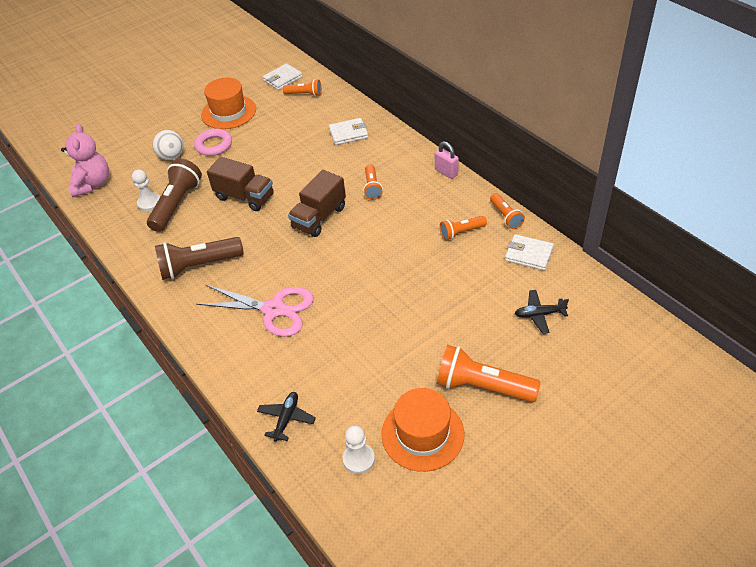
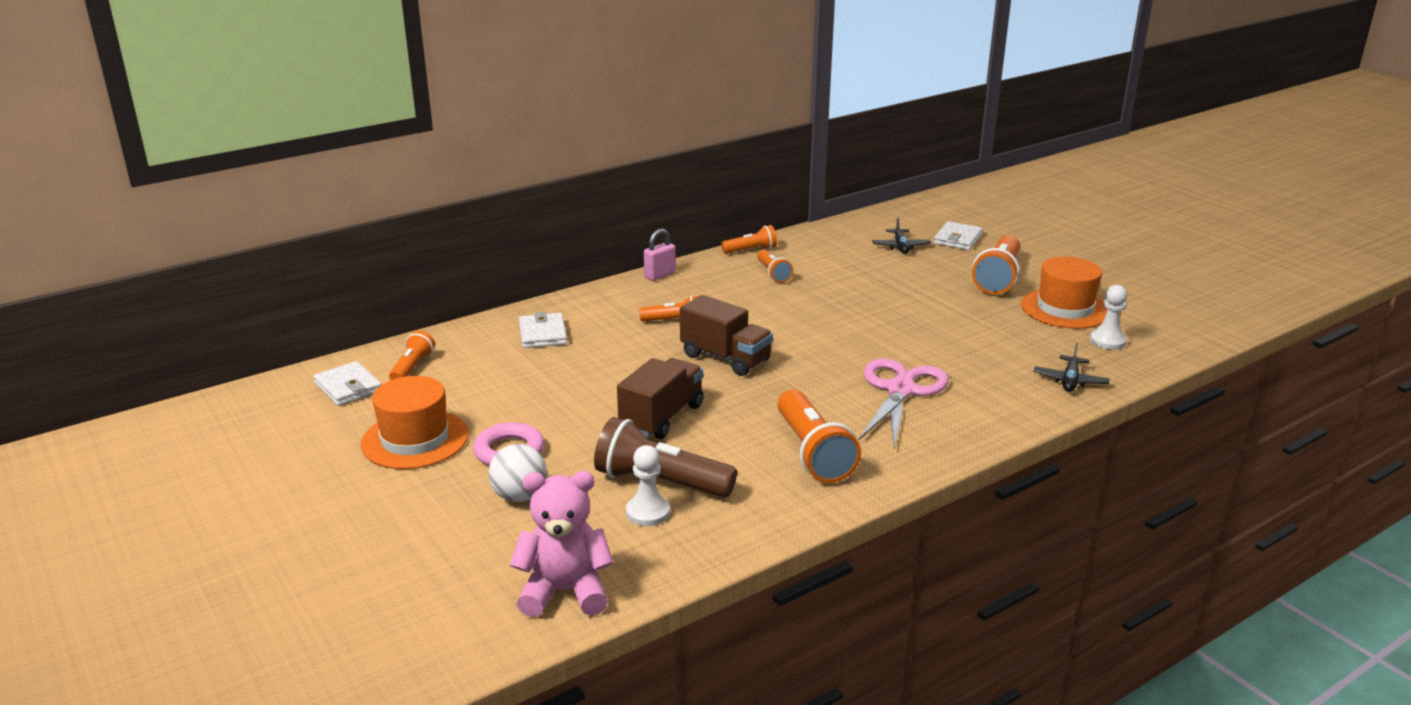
camera: 90 degrees left, 20 degrees down
brown flashlight [155,237,244,280] -> orange flashlight [778,390,861,483]
black plane [257,392,316,442] -> black plane turned 90 degrees counterclockwise [1034,343,1109,392]
white wallet [505,234,554,271] -> white wallet moved to [934,221,983,250]

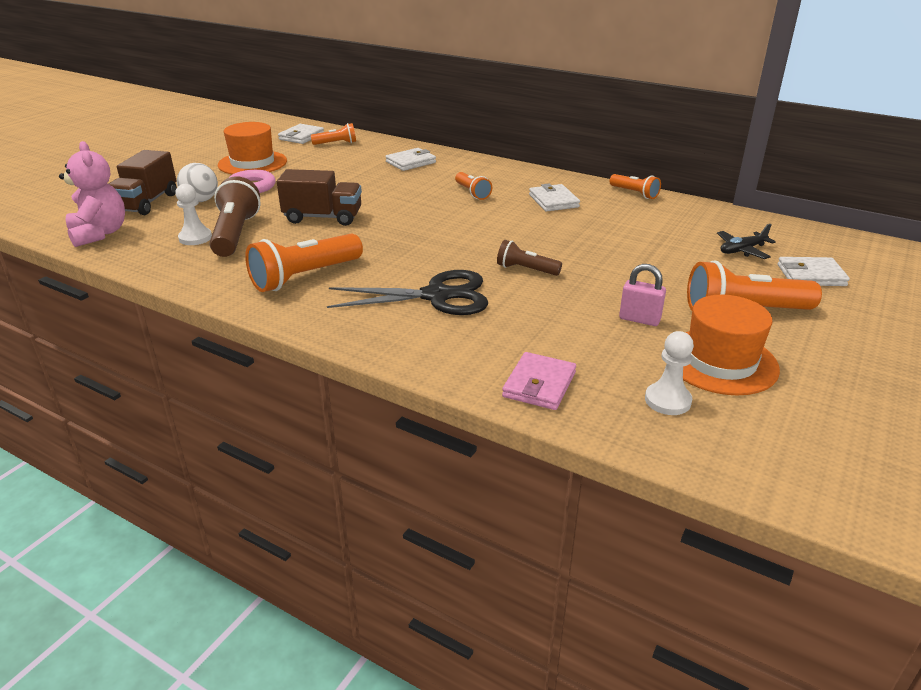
camera: 65 degrees right, 5 degrees up
pink padlock [644,229,676,281] -> pink padlock moved to [619,264,666,326]
brown truck [680,295,773,376] -> brown truck moved to [109,150,177,215]
orange flashlight [757,249,793,283] -> none
pink scissors [858,358,949,450] -> black scissors [327,270,488,315]
black plane [1034,343,1109,392] -> pink wallet [502,352,576,410]
none -> brown flashlight [497,240,562,276]
none -> white wallet [529,184,580,212]

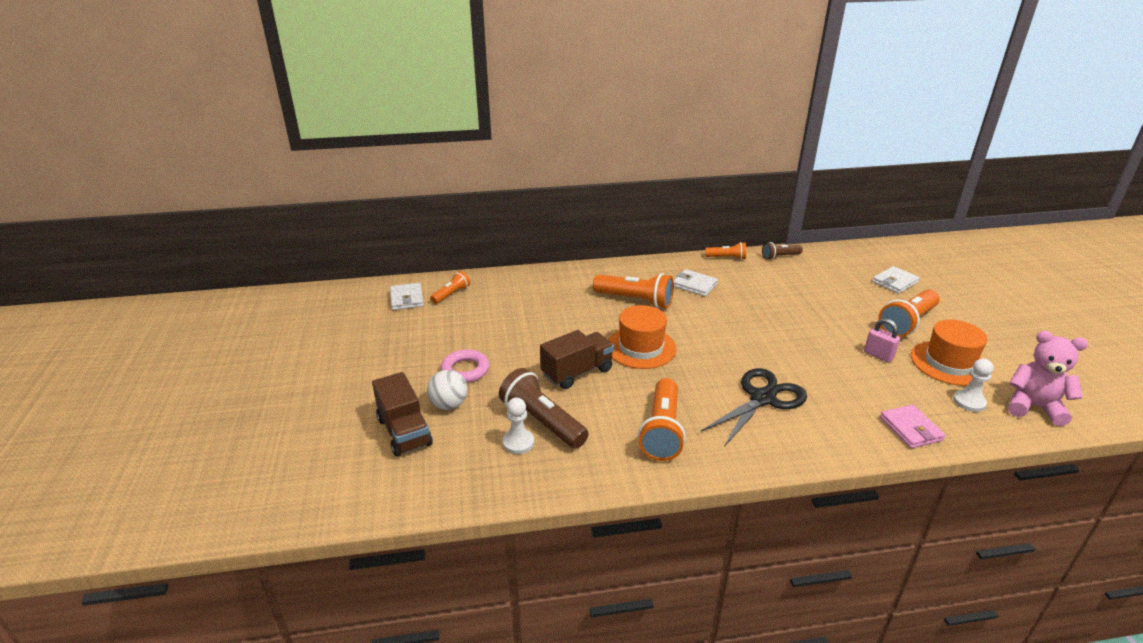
camera: 40 degrees left, 0 degrees up
pink teddy bear [59,141,125,247] -> pink teddy bear moved to [1008,331,1088,426]
orange hat [218,122,287,174] -> orange hat moved to [608,305,676,369]
white wallet [385,148,436,171] -> none
orange flashlight [455,172,492,200] -> orange flashlight [593,273,674,309], size x1.79
brown flashlight [497,240,562,276] -> brown flashlight moved to [762,242,803,260]
pink padlock [619,264,666,326] -> pink padlock turned 60 degrees clockwise [864,318,900,363]
black plane [717,224,776,259] -> none

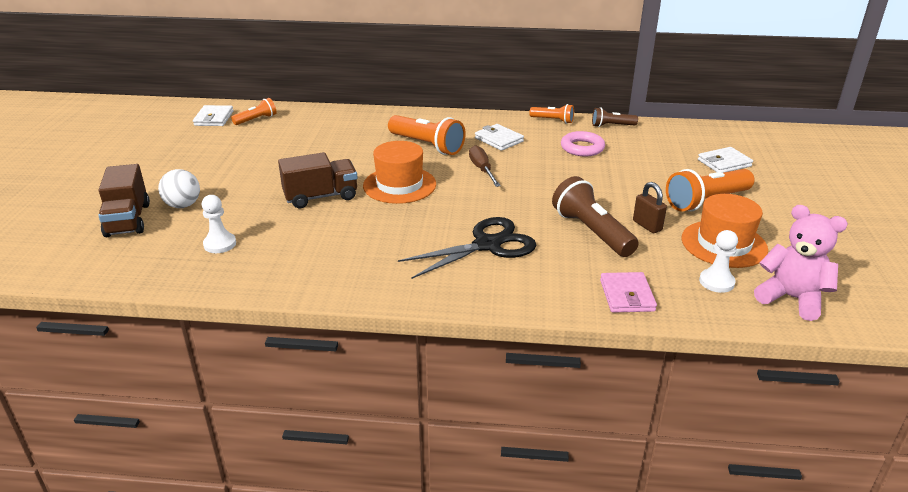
camera: 15 degrees right, 0 degrees up
pink ring [441,350,489,383] -> pink ring moved to [561,131,605,156]
brown flashlight [499,368,589,449] -> brown flashlight moved to [552,176,639,257]
orange flashlight [638,378,686,461] -> none
pink padlock [864,318,900,363] -> brown padlock [633,182,667,233]
none -> brown screwdriver [469,145,501,187]

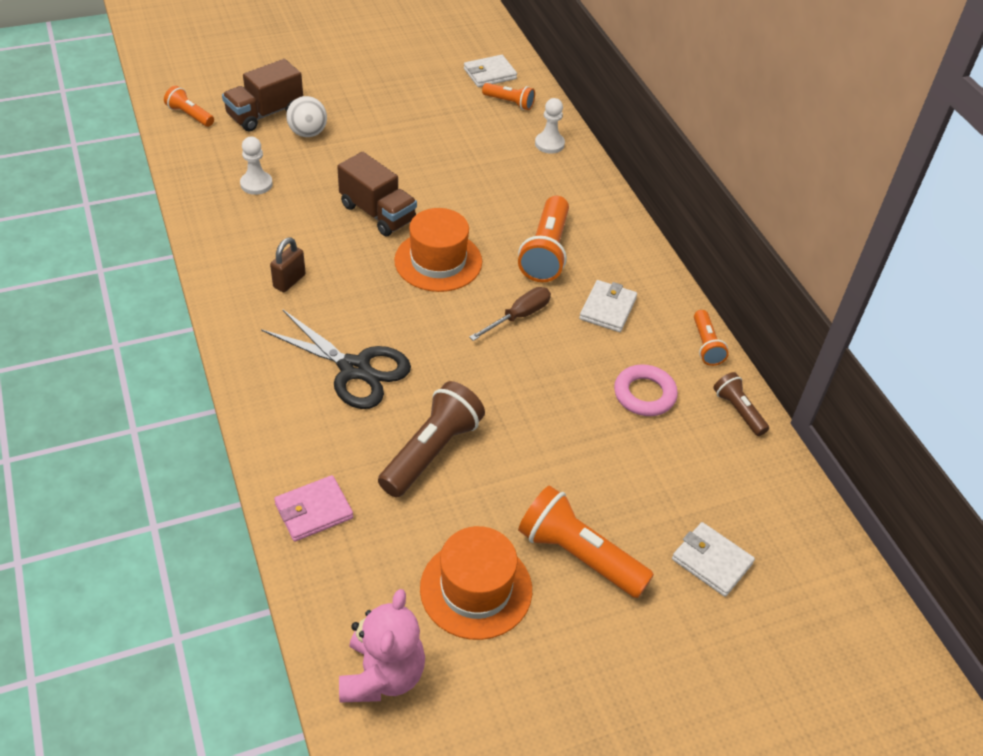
camera: 60 degrees right, 15 degrees up
brown padlock [633,182,667,233] -> brown padlock moved to [270,237,306,292]
white pawn [699,230,738,293] -> white pawn moved to [535,98,565,154]
none -> orange flashlight [164,86,214,127]

